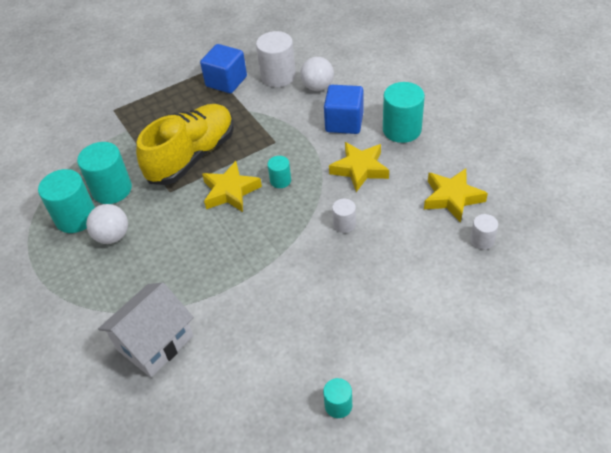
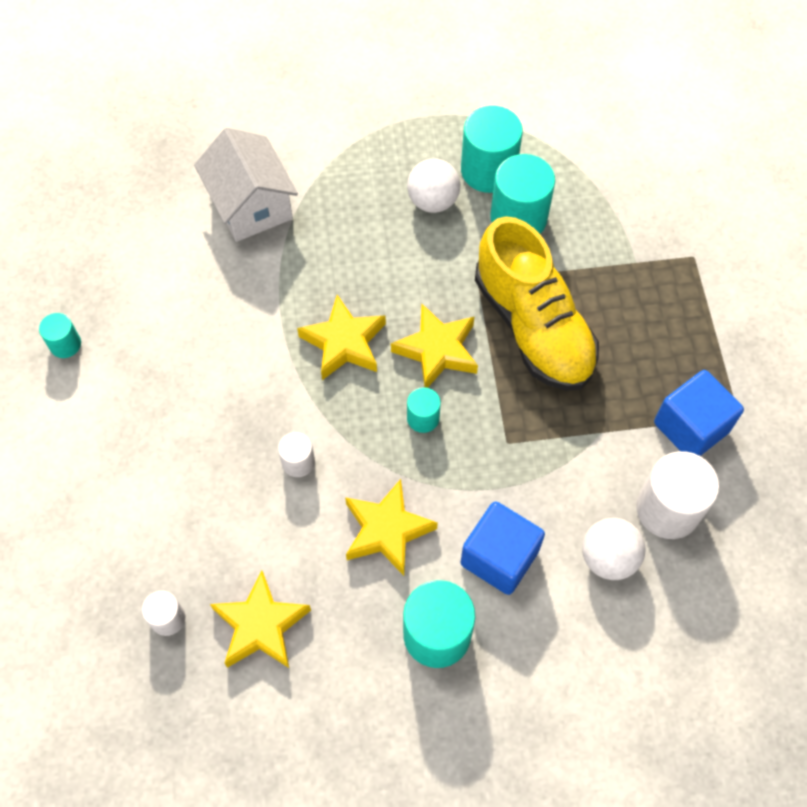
camera: 110 degrees right, 15 degrees up
none -> yellow star [297,295,386,380]

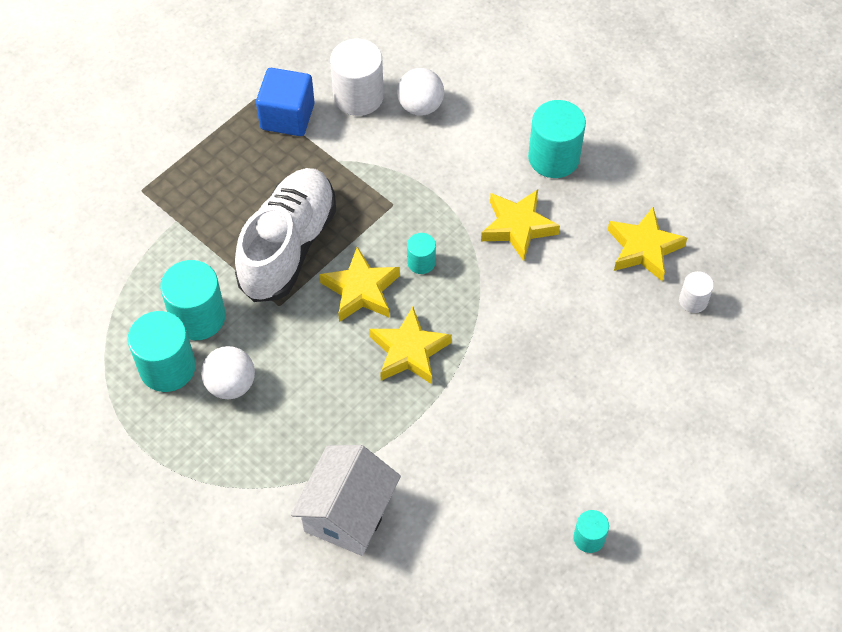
camera: 130 degrees left, 5 degrees down
white cylinder [278,432,315,477] -> none
blue cube [461,501,545,595] -> none
yellow shoe [475,216,599,390] -> white shoe [235,168,336,302]

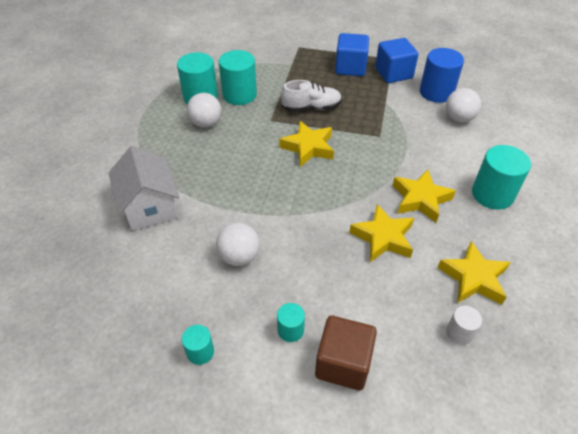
camera: 60 degrees right, 10 degrees down
white shoe [235,168,336,302] -> white shoe [281,80,342,112], size x0.58
white house [291,445,401,556] -> white house turned 75 degrees clockwise [109,146,179,231]
white cylinder [330,39,384,116] -> blue cylinder [420,48,464,103]
yellow star [369,307,452,384] -> yellow star moved to [349,204,414,262]
turquoise cylinder [407,233,436,274] -> turquoise cylinder moved to [277,303,305,342]
none -> white ball [216,223,260,266]
none -> brown cube [315,316,377,390]
none -> blue cube [335,33,369,76]

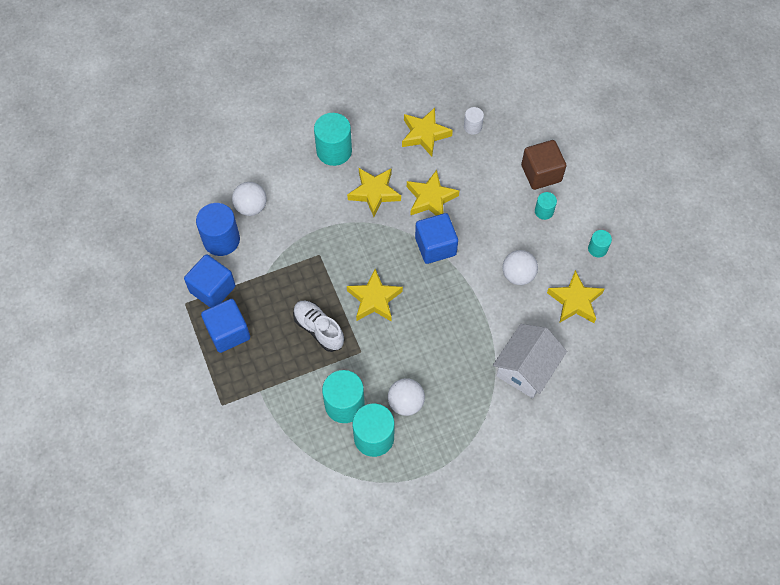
camera: 125 degrees left, 15 degrees up
none -> blue cube [415,213,458,264]
none -> yellow star [547,270,604,323]

